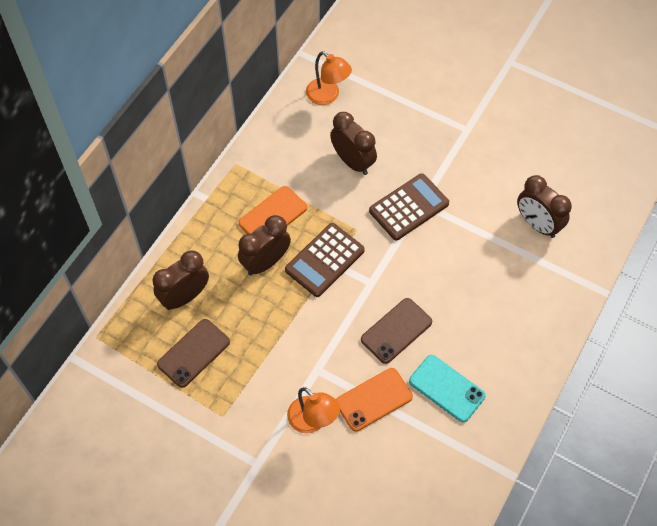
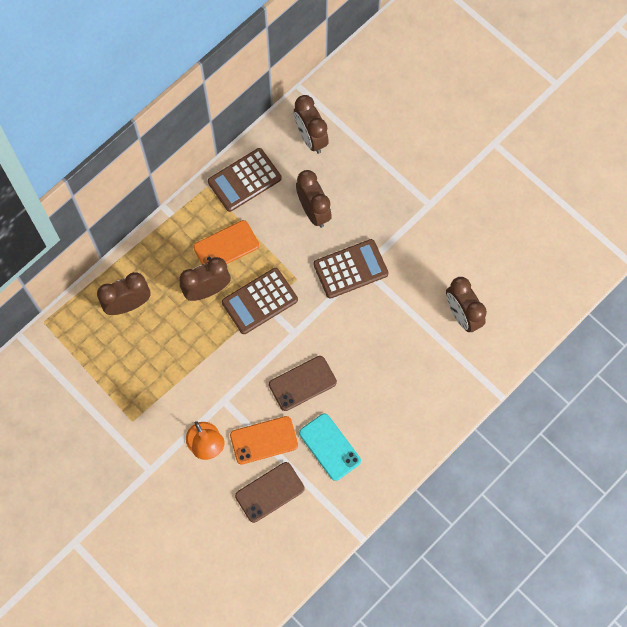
camera: 15 degrees right, 10 degrees up
brown phone [157,319,230,388] -> brown phone moved to [235,462,305,523]
orange lamp [306,51,352,105] -> brown clock [294,95,329,154]
none -> brown calculator [208,148,282,212]

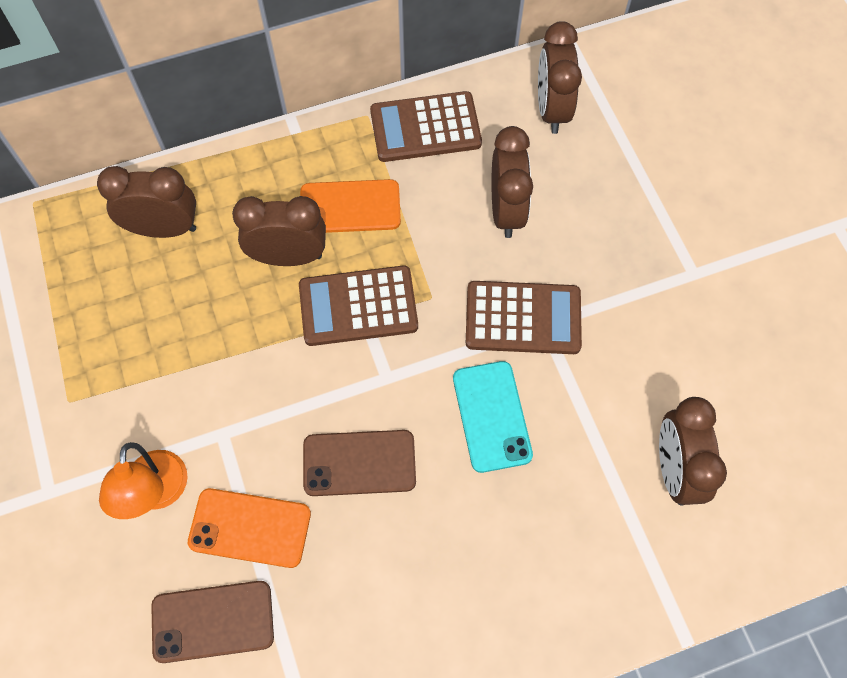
camera: 25 degrees right, 5 degrees down
turquoise phone [299,413,361,481] -> turquoise phone moved to [453,361,533,473]

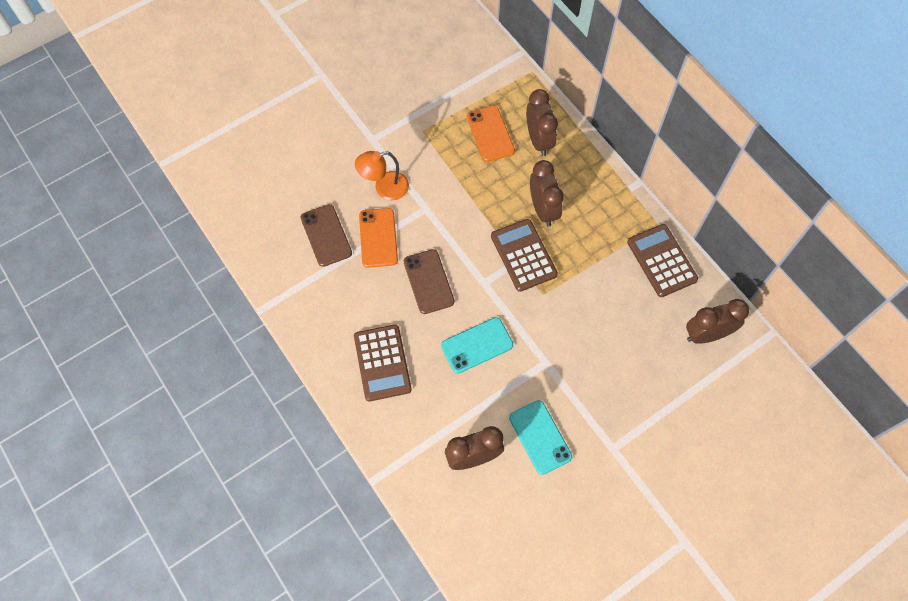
camera: 75 degrees right, 0 degrees up
orange phone [300,179,401,233] -> orange phone moved to [467,105,515,162]
brown calculator [466,281,582,354] -> brown calculator moved to [354,325,412,401]
brown clock [492,126,533,238] -> none
none -> turquoise phone [509,400,572,475]

